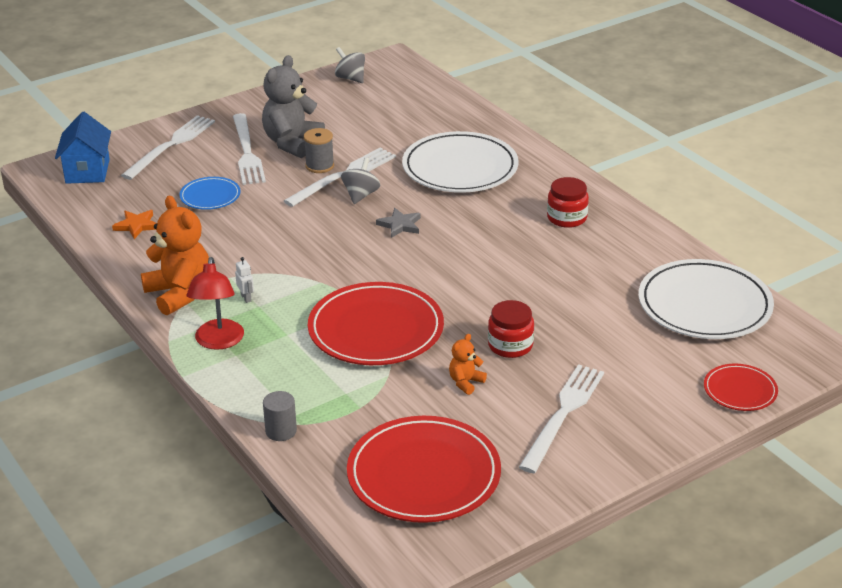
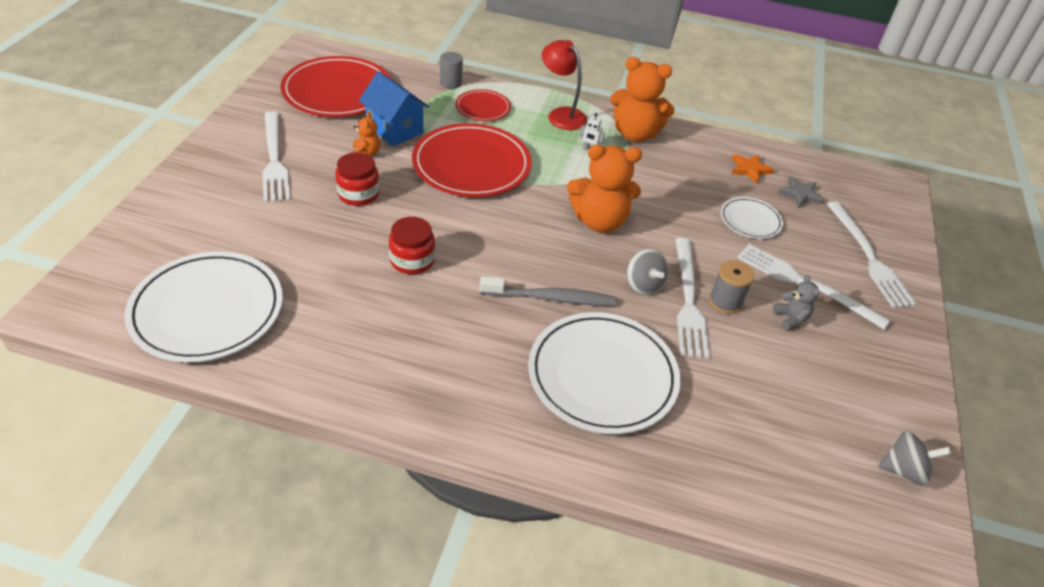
camera: 135 degrees right, 10 degrees up
blue house [55,112,111,184] -> blue house moved to [359,71,429,146]
blue plate [179,177,241,210] -> white plate [721,197,783,239]
grey teddy bear [262,55,325,158] -> grey teddy bear [773,274,819,331], size x0.48
grey star [376,208,421,238] -> grey star moved to [778,176,824,208]
red jar [547,177,589,228] -> red jar moved to [389,217,435,274]
red plate [704,364,778,411] -> red plate moved to [455,89,511,121]
none -> grey toothbrush [480,276,616,306]
none -> orange teddy bear [567,145,642,233]

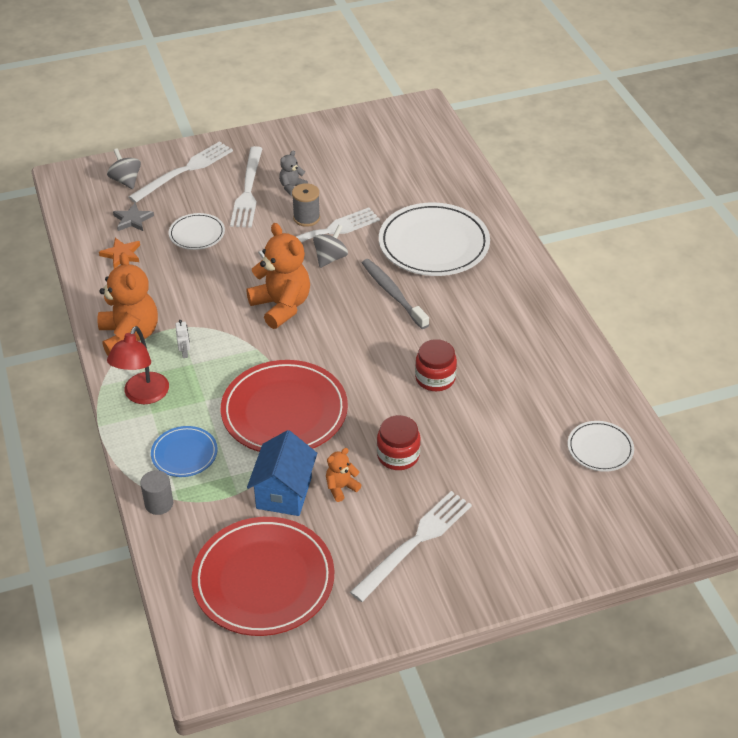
camera: 120 degrees left, 0 degrees up
white plate [125,252,283,362] -> white plate [568,421,634,472], size x0.51
red plate [455,89,511,121] -> blue plate [151,426,218,477]
grey spinning top [878,431,951,486] -> grey spinning top moved to [107,148,141,189]

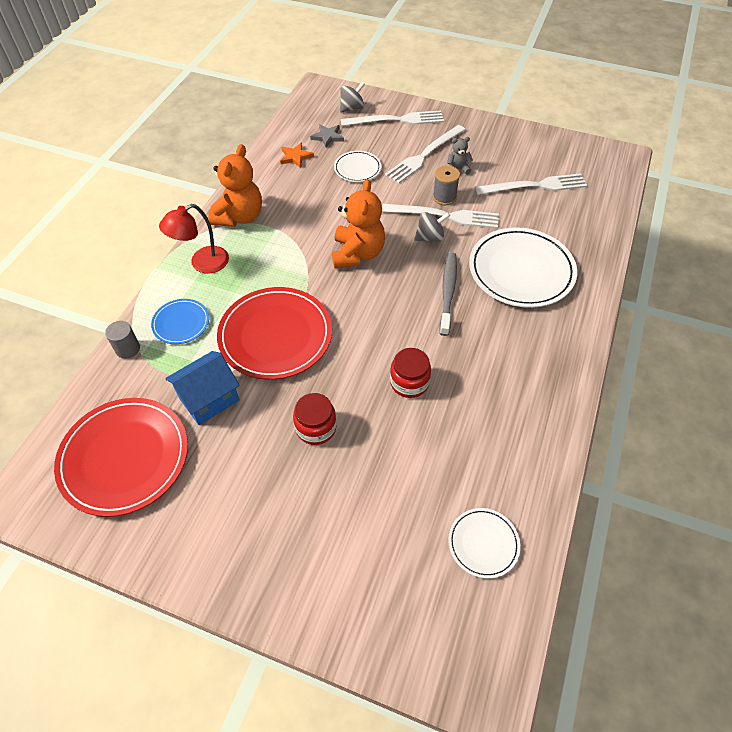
camera: 40 degrees right, 10 degrees up
grey spinning top [107,148,141,189] -> grey spinning top turned 45 degrees clockwise [340,82,365,113]
white robot [175,320,190,358] -> none
orange teddy bear [326,448,361,502] -> none
white fork [350,491,472,602] -> white fork moved to [474,173,587,195]

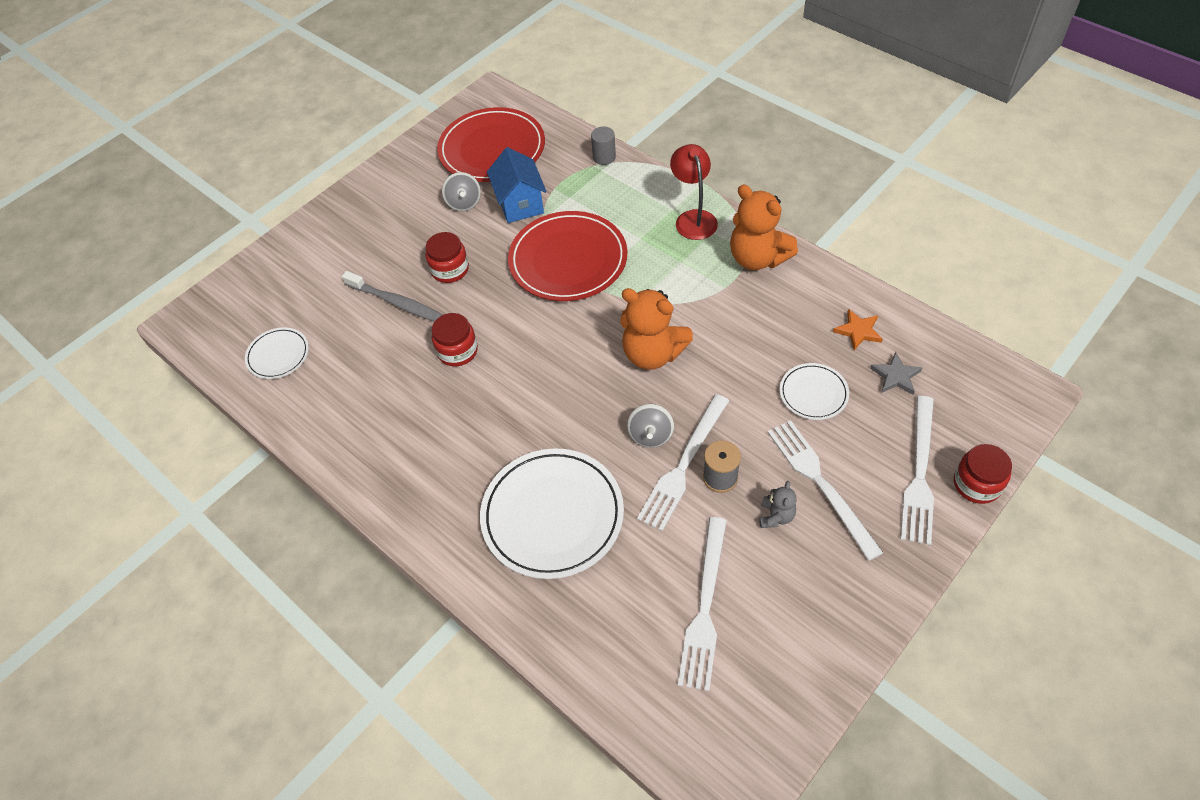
camera: 115 degrees right, 0 degrees up
blue plate [151,299,209,344] -> none
grey spinning top [340,82,365,113] -> grey spinning top moved to [442,172,481,211]
grey toothbrush [439,252,457,336] -> grey toothbrush moved to [342,271,442,322]
none -> red jar [954,444,1012,504]

